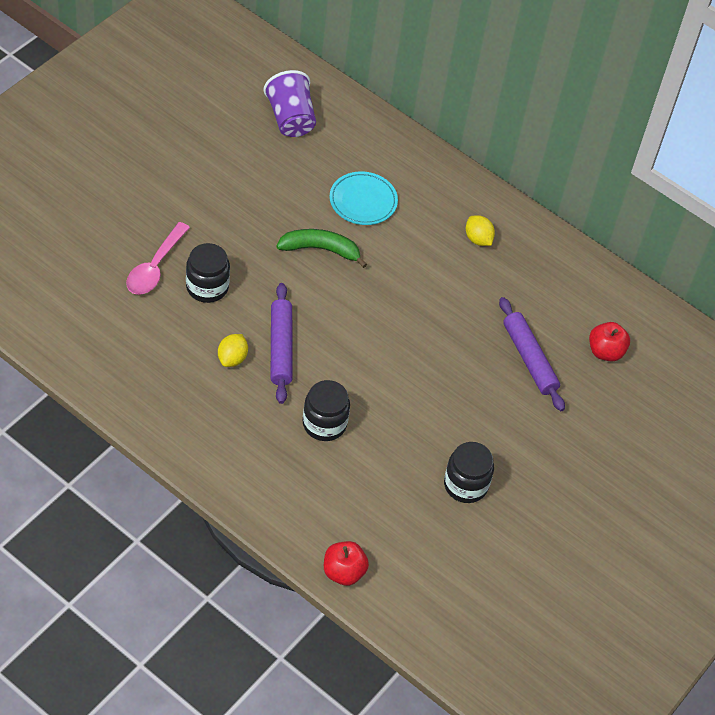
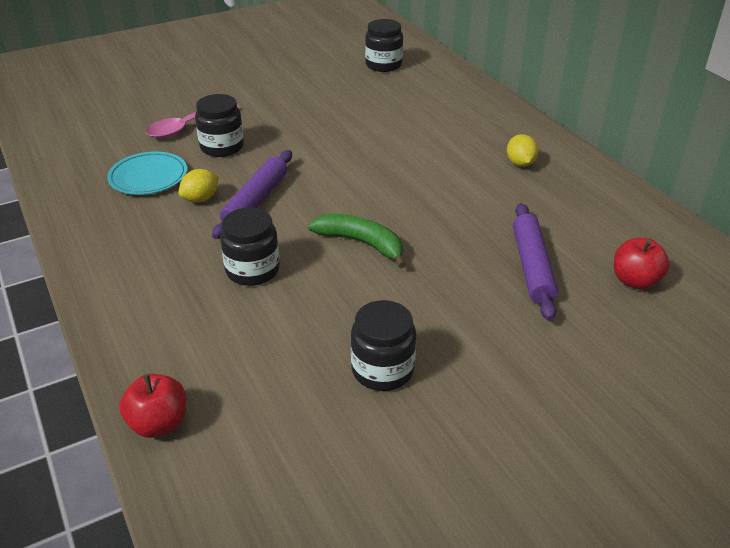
camera: 30 degrees right, 15 degrees down
purple cup [263,70,316,137] -> black jar [365,19,403,72]
green banana [276,229,367,268] -> green banana moved to [308,214,406,268]
turquoise plate [329,172,398,225] -> turquoise plate moved to [107,152,187,195]

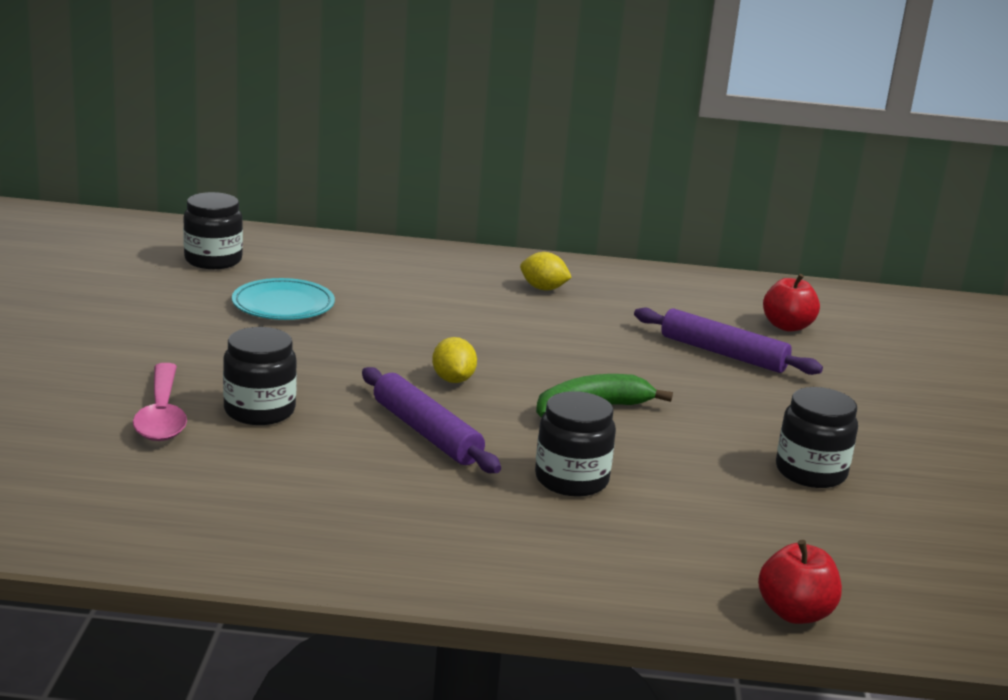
camera: 60 degrees left, 15 degrees down
turquoise plate [107,152,187,195] -> turquoise plate moved to [232,278,335,320]
yellow lemon [179,169,219,202] -> yellow lemon moved to [432,337,477,383]

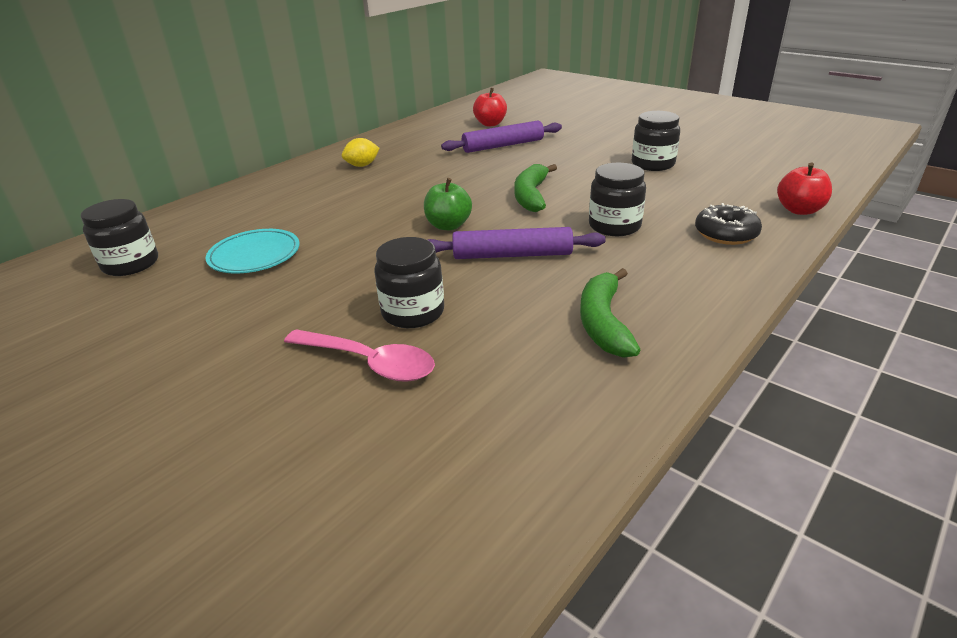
camera: 50 degrees left, 10 degrees up
yellow lemon [432,337,477,383] -> green apple [424,178,472,230]
none -> green banana [580,268,641,358]
none -> black donut [695,203,762,245]

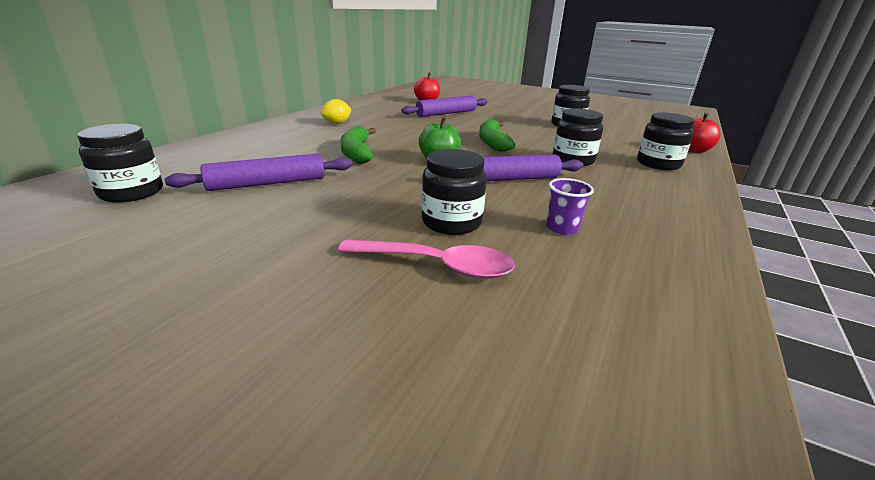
camera: 15 degrees left, 5 degrees down
turquoise plate [206,229,300,273] -> purple rolling pin [165,154,352,191]
green banana [580,268,641,358] -> green banana moved to [340,126,376,164]
black donut [695,203,762,245] -> black jar [637,112,695,170]
none -> purple cup [546,178,594,235]

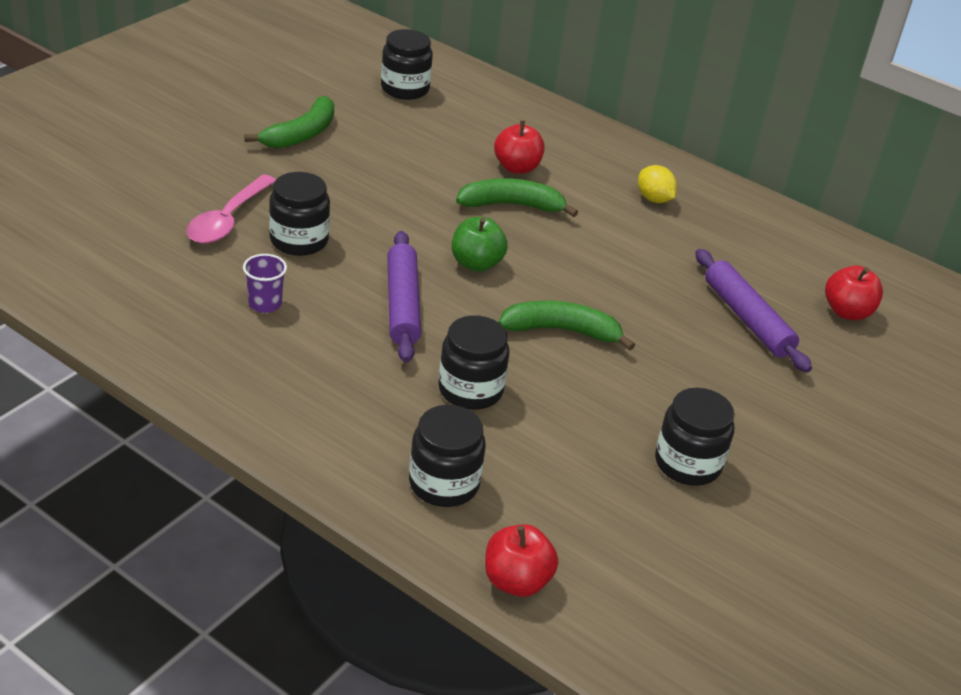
camera: 95 degrees right, 10 degrees up
purple rolling pin [165,154,352,191] -> none
none -> green banana [244,96,334,148]
none -> red apple [494,121,544,174]

